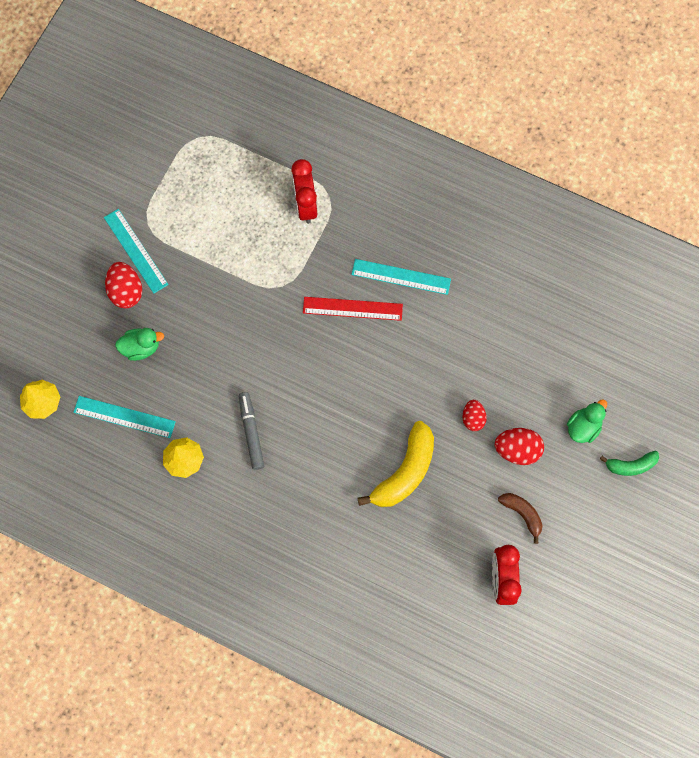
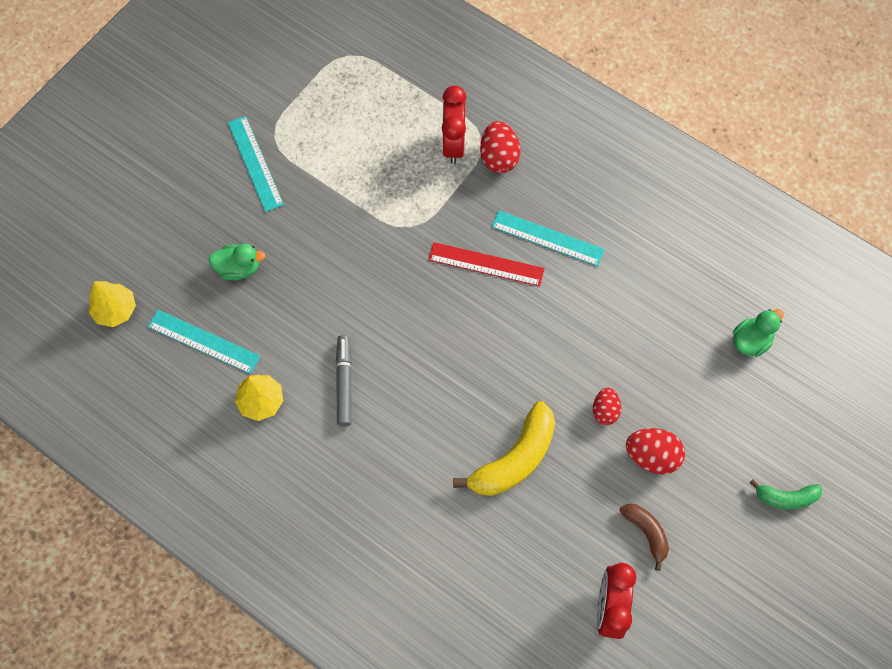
camera: 10 degrees right, 5 degrees down
red egg [105,262,142,308] -> red egg moved to [480,121,521,173]
green duck [567,399,607,443] -> green duck moved to [733,309,784,357]

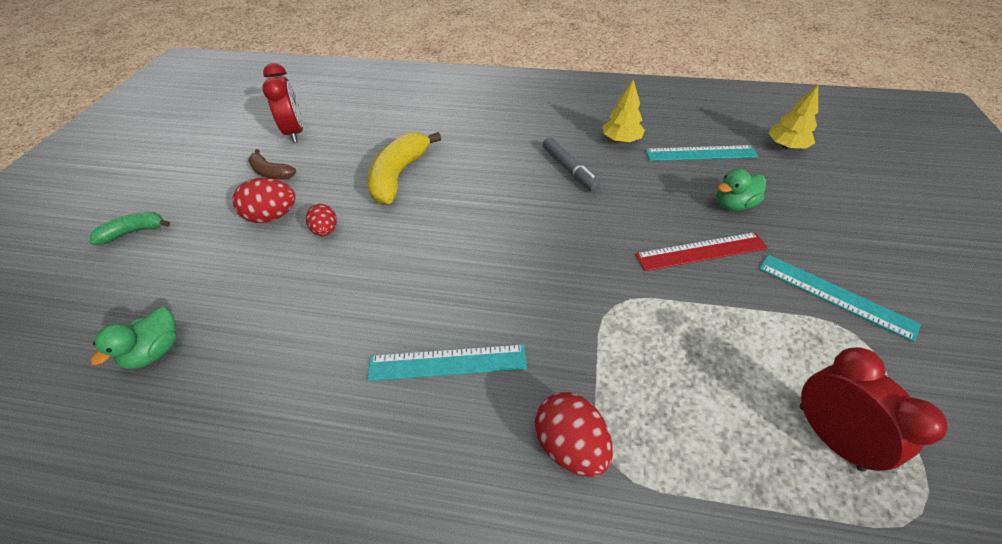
camera: 155 degrees right, 20 degrees down
red ruler [428,242,545,286] -> red ruler moved to [635,232,768,271]
red clock [442,86,466,164] -> red clock moved to [800,347,947,472]

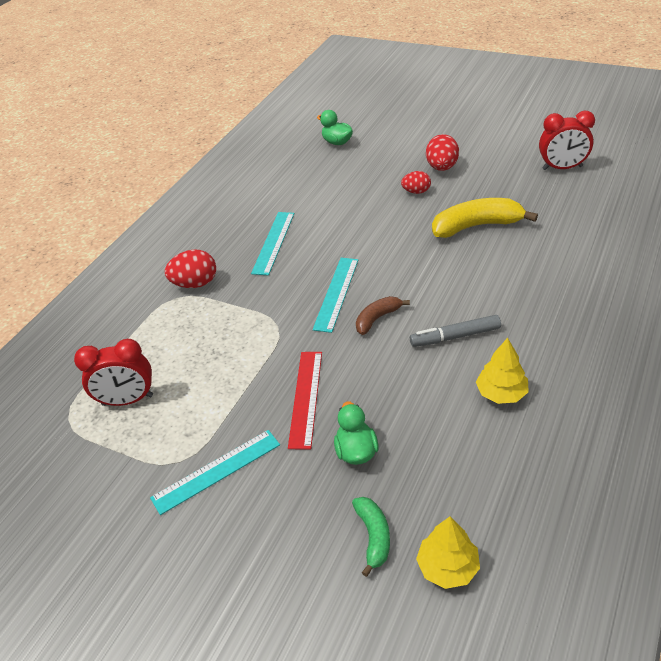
camera: 110 degrees right, 5 degrees down
green banana [90,212,170,245] -> green banana moved to [352,497,390,577]
brown banana [248,149,296,179] -> brown banana moved to [356,296,410,335]
yellow banana [367,132,441,205] -> yellow banana turned 45 degrees counterclockwise [432,198,538,238]
turquoise ruler [646,145,758,161] -> turquoise ruler moved to [312,258,358,333]

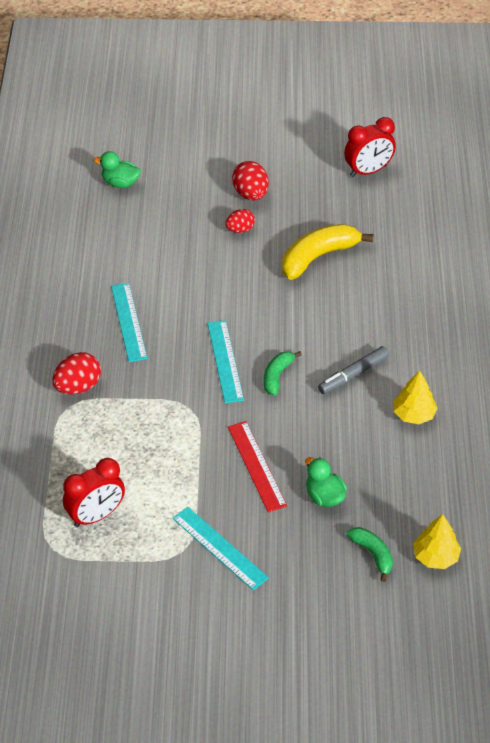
camera: 30 degrees left, 5 degrees up
turquoise ruler [150,430,280,515] -> turquoise ruler turned 75 degrees counterclockwise [173,507,269,591]
brown banana [356,296,410,335] -> green banana [264,351,302,396]

